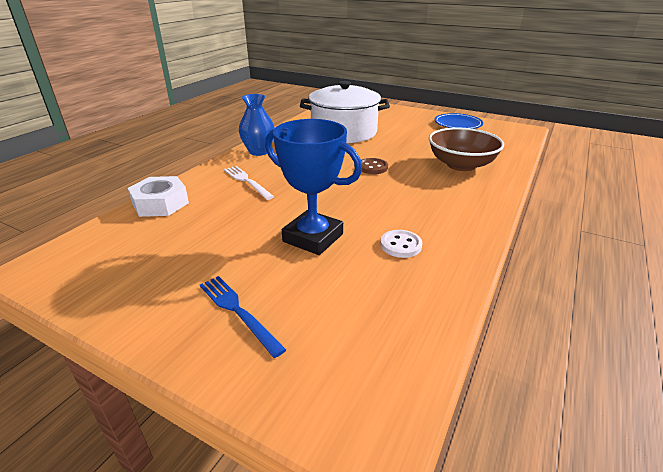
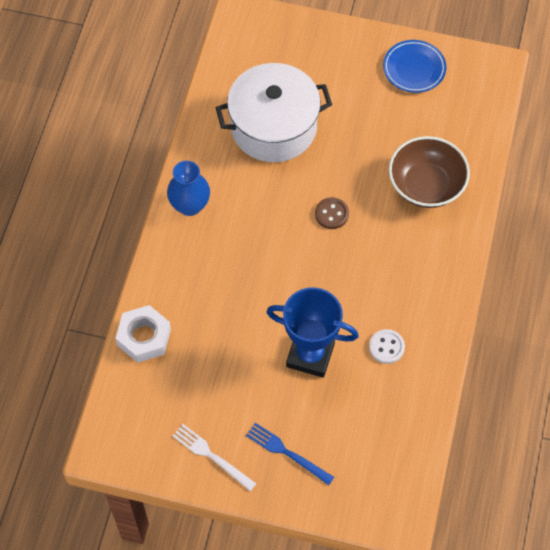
camera: 15 degrees left, 30 degrees up
white fork [224,166,274,200] -> white fork moved to [172,424,256,491]

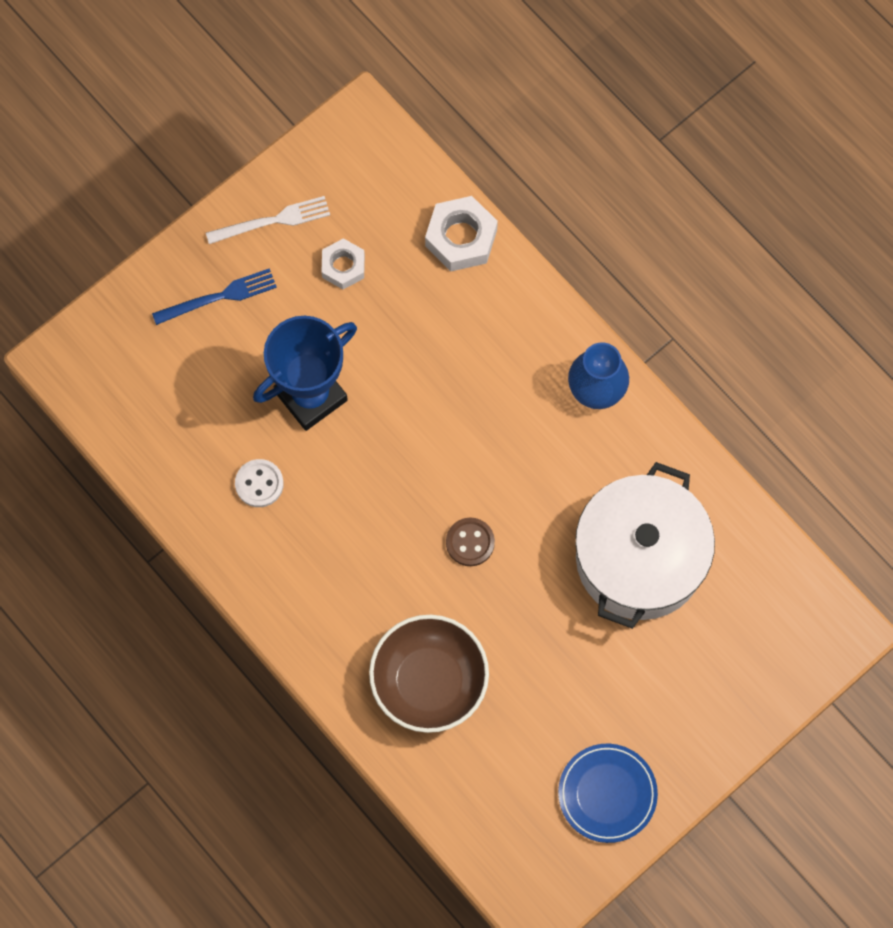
camera: 125 degrees right, 10 degrees up
none -> white nut [321,238,365,289]

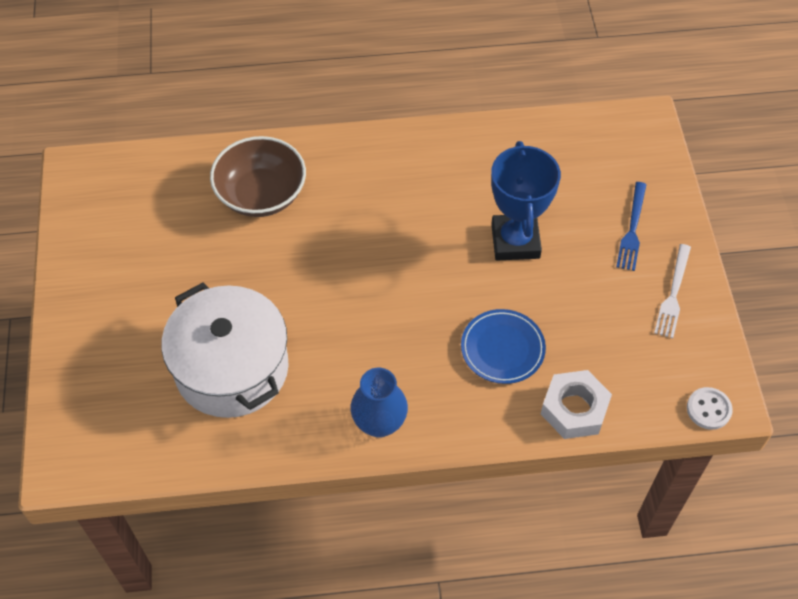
camera: 125 degrees right, 15 degrees down
white button [235,459,284,507] -> white button moved to [687,387,733,430]
white nut [321,238,365,289] -> none
brown button [446,518,495,566] -> none
blue plate [558,744,658,843] -> blue plate moved to [461,309,546,384]

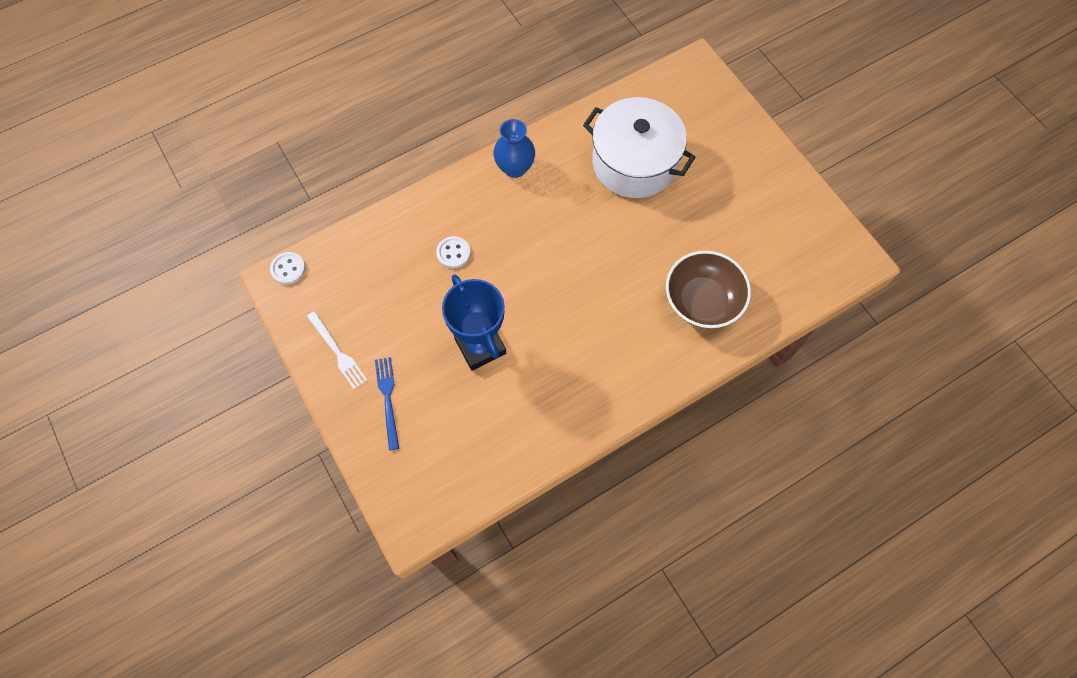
camera: 155 degrees right, 10 degrees up
blue plate [461,309,546,384] -> white button [436,236,471,268]
white nut [541,370,612,439] -> none
white fork [654,244,691,338] -> white fork turned 150 degrees clockwise [307,311,368,389]

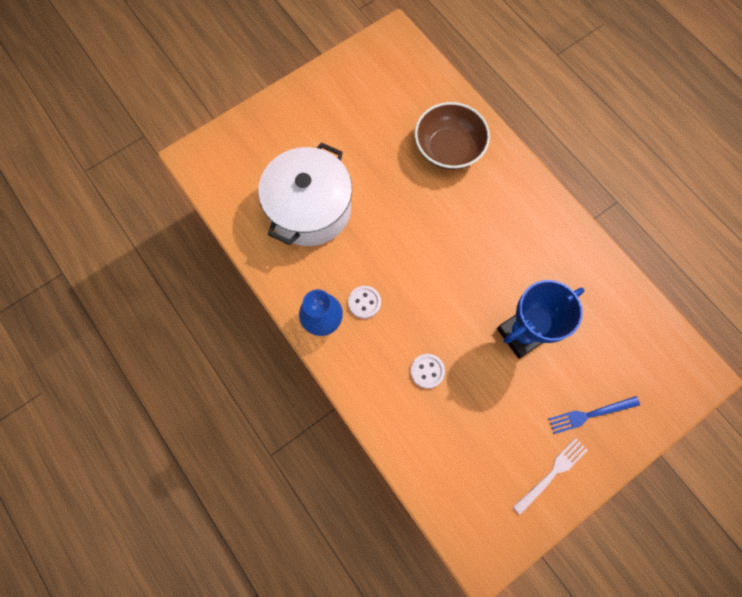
camera: 95 degrees left, 5 degrees up
white button [270,252,306,285] -> white button moved to [348,286,381,319]

